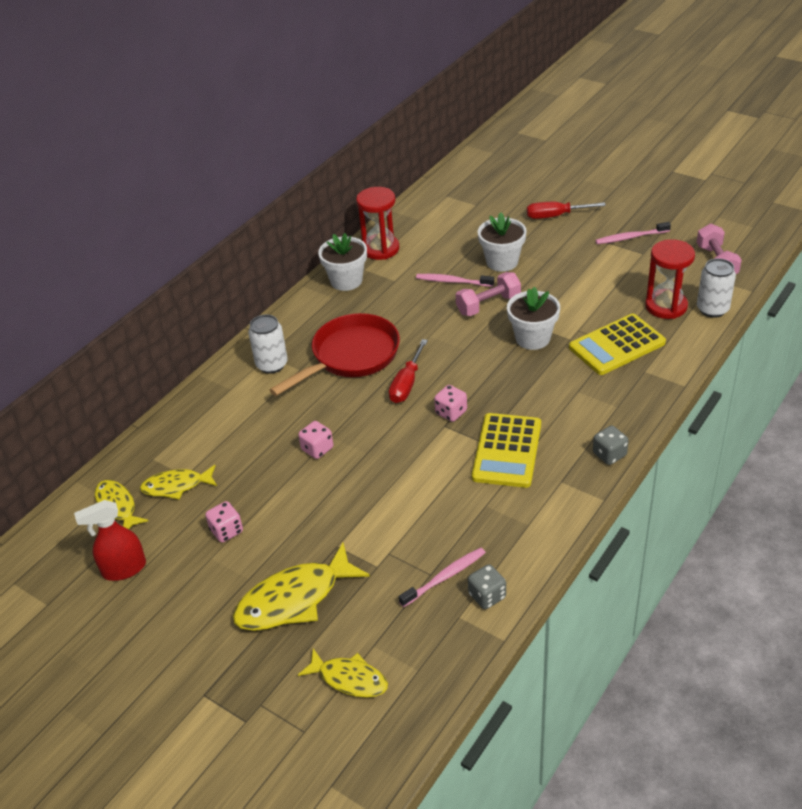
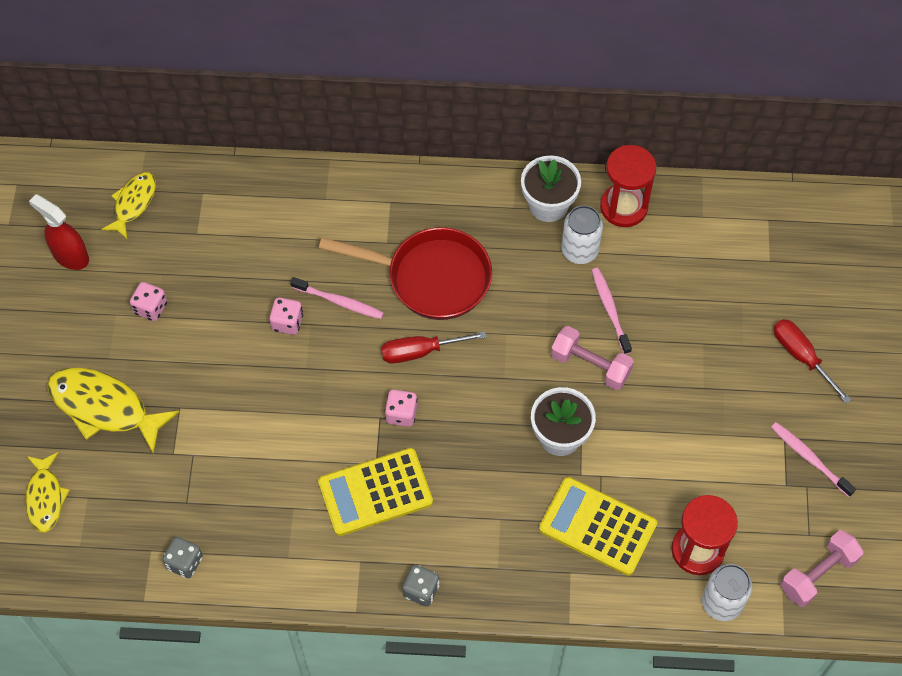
camera: 55 degrees right, 20 degrees up
yellow fish [140,465,217,500] -> none
white can [248,314,288,374] -> white can moved to [561,205,603,264]
pink toothbrush [398,548,486,607] -> pink toothbrush moved to [290,277,384,319]
white flower pot [478,212,527,272] -> none

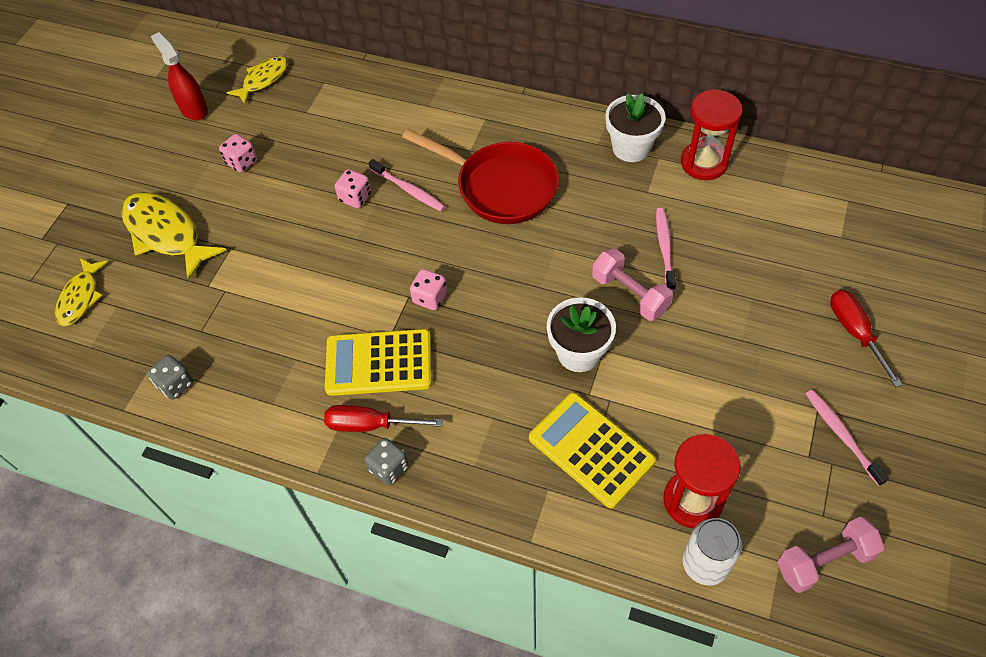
camera: 20 degrees right, 5 degrees down
red screwdriver [381,331,487,363] -> red screwdriver moved to [324,405,443,432]
white can [561,205,603,264] -> none

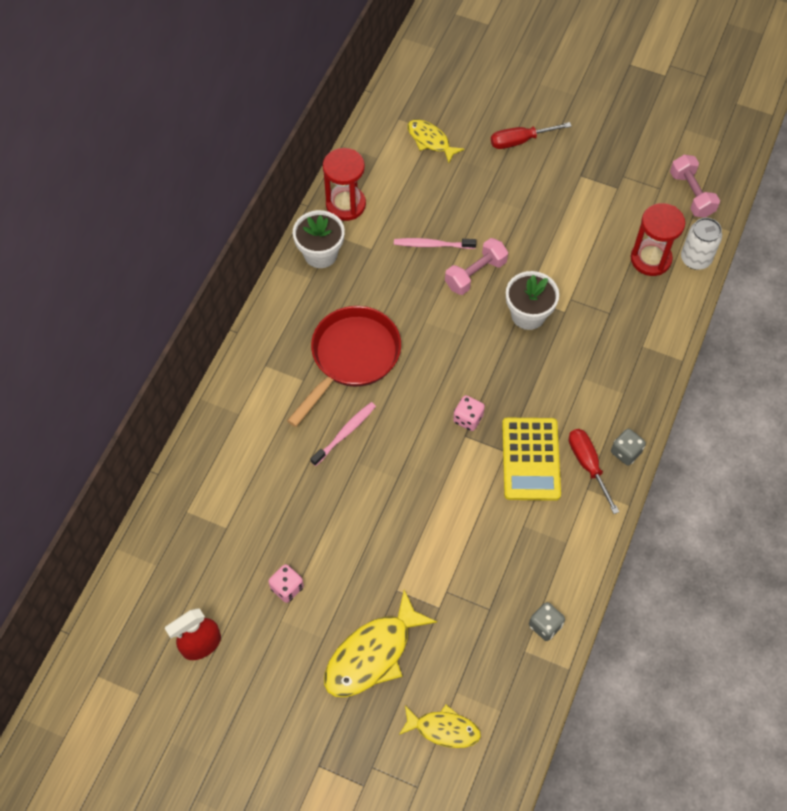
camera: 90 degrees left, 5 degrees up
yellow fish [227,56,288,104] -> yellow fish moved to [407,119,464,163]
red screwdriver [324,405,443,432] -> red screwdriver turned 150 degrees clockwise [569,429,619,514]
pink dice [335,169,371,208] -> none
yellow calculator [529,392,656,508] -> none
pink toothbrush [805,390,889,486] -> none

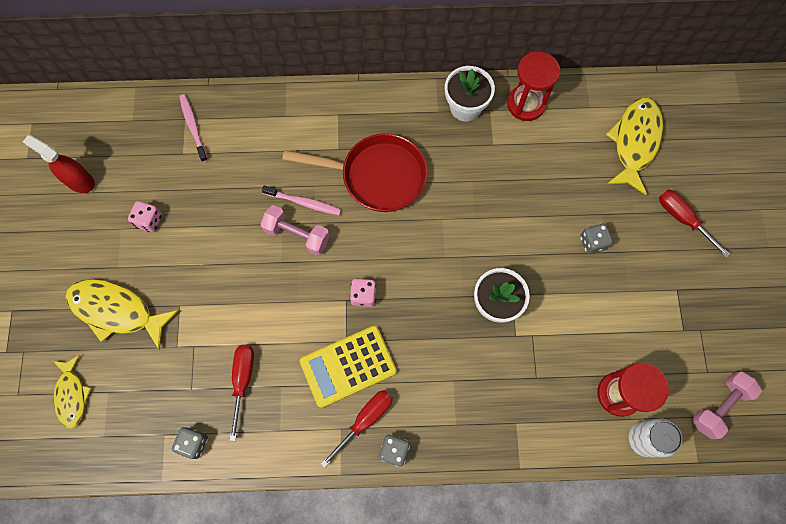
camera: 65 degrees right, 10 degrees up
pink toothbrush [394,238,476,249] -> pink toothbrush moved to [179,94,208,162]
yellow fish [407,119,464,163] -> yellow fish [606,97,663,195], size x1.64
pink dumbbell [445,238,508,295] -> pink dumbbell moved to [260,205,330,255]
none -> red screwdriver [229,345,254,441]
none -> grey dice [580,224,613,254]

